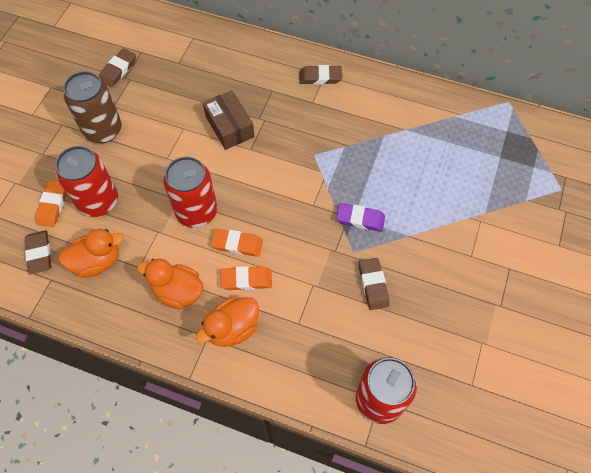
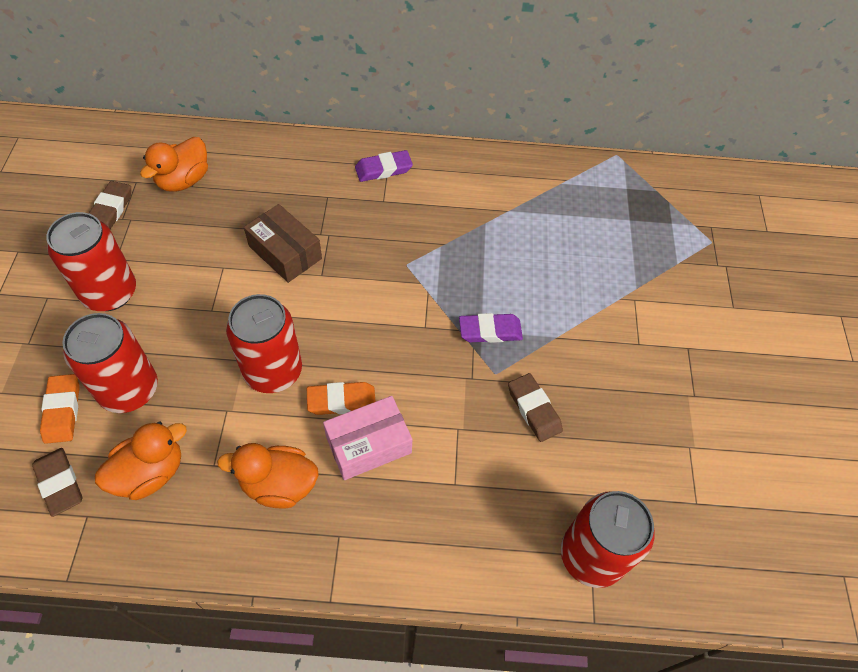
camera: 20 degrees left, 5 degrees down
brown can [63,71,122,143] -> red can [46,212,136,311]
orange duck [196,297,259,347] -> orange duck moved to [140,137,208,192]
orange eraser [221,266,272,290] -> pink box [323,396,412,480]
brown eraser [299,65,342,85] -> purple eraser [355,150,413,182]

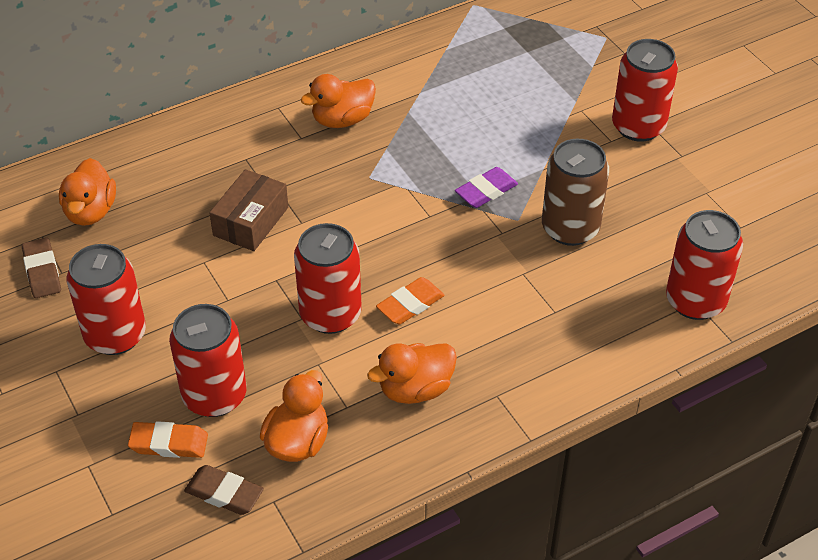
camera: 30 degrees left, 10 degrees down
orange eraser [40,374,80,444] -> orange eraser turned 45 degrees counterclockwise [128,421,208,458]
brown box [244,204,322,283] -> brown box turned 75 degrees counterclockwise [209,169,288,251]
pink box [323,396,412,480] -> none
purple eraser [355,150,413,182] -> none
brown eraser [508,373,563,442] -> brown can [542,139,609,246]
none -> orange duck [300,74,376,128]
none -> red can [612,39,678,142]

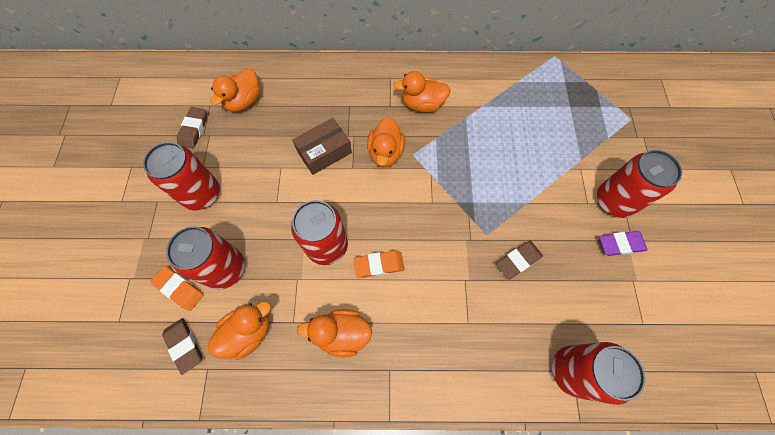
camera: 30 degrees right, 20 degrees up
purple eraser [455,167,518,208] -> purple eraser moved to [599,231,647,256]
brown can [542,139,609,246] -> brown eraser [496,241,543,280]
none -> orange duck [367,117,405,167]

